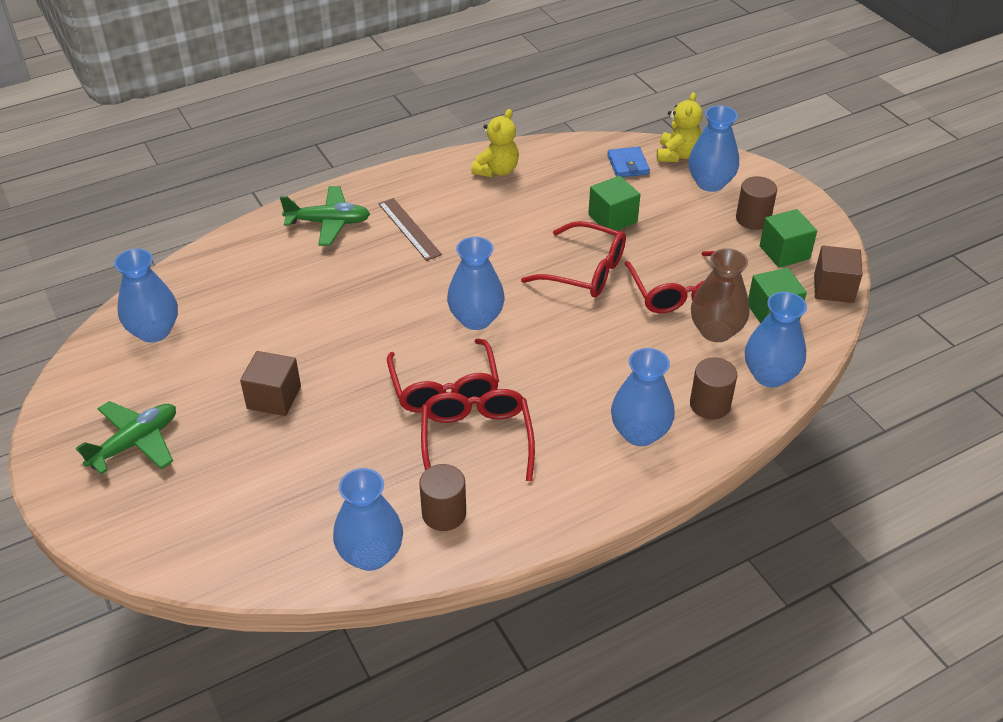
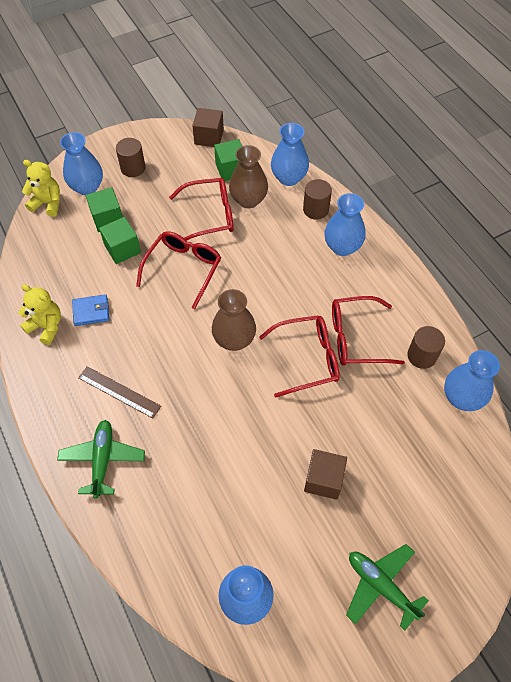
camera: 90 degrees left, 15 degrees up
brown ruler [378,198,442,261] -> brown ruler turned 60 degrees clockwise [78,366,161,418]
blue vase [447,237,505,330] -> brown vase [212,289,256,351]
blue wallet [607,146,650,177] -> blue wallet moved to [72,294,109,326]
green cube [760,209,817,268] -> green cube moved to [86,187,123,232]

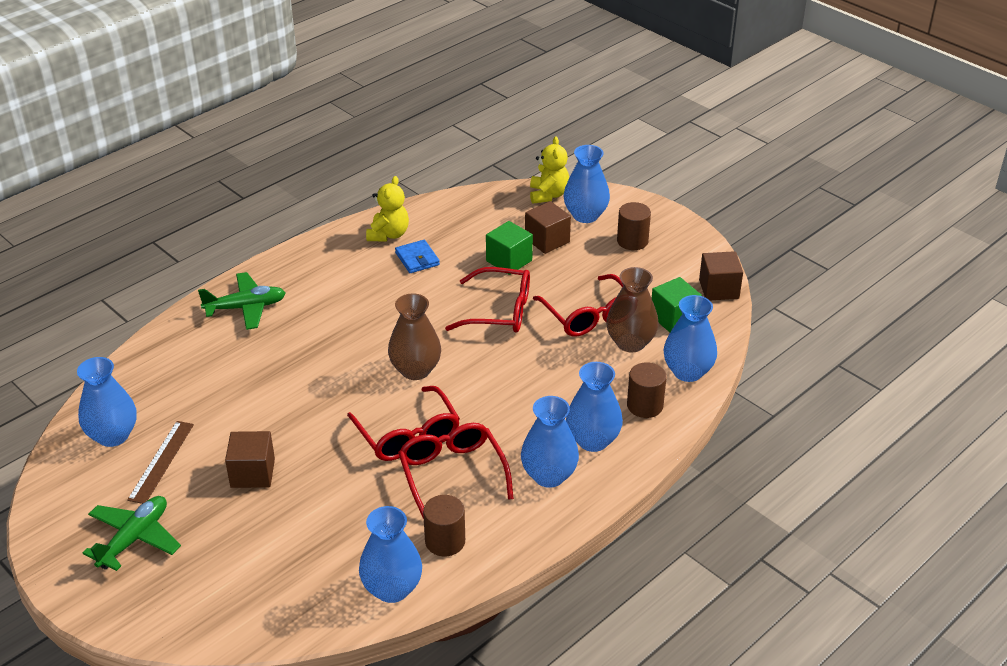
camera: 75 degrees right, 20 degrees down
brown ruler [78,366,161,418] -> brown ruler moved to [127,421,194,504]
green cube [86,187,123,232] -> brown cube [525,201,571,254]
none -> blue vase [521,396,579,488]

